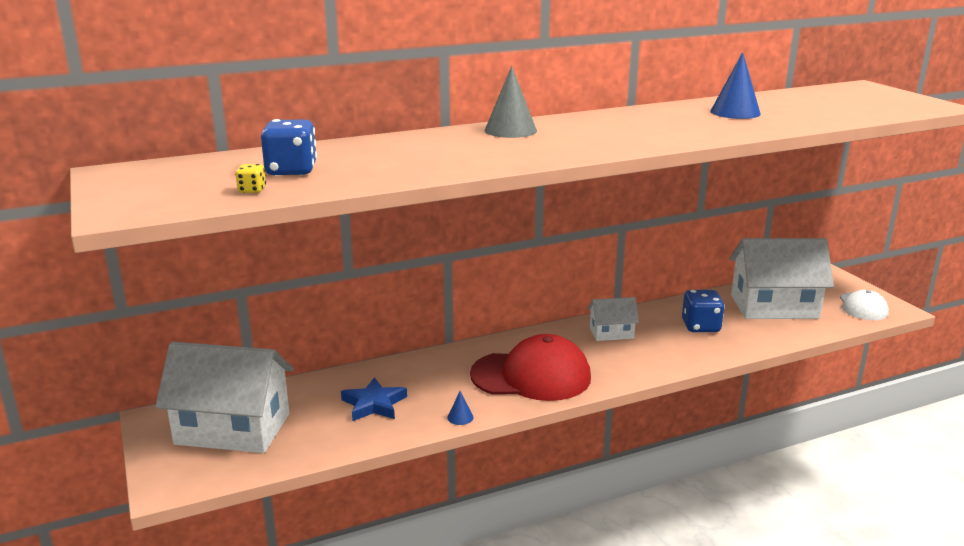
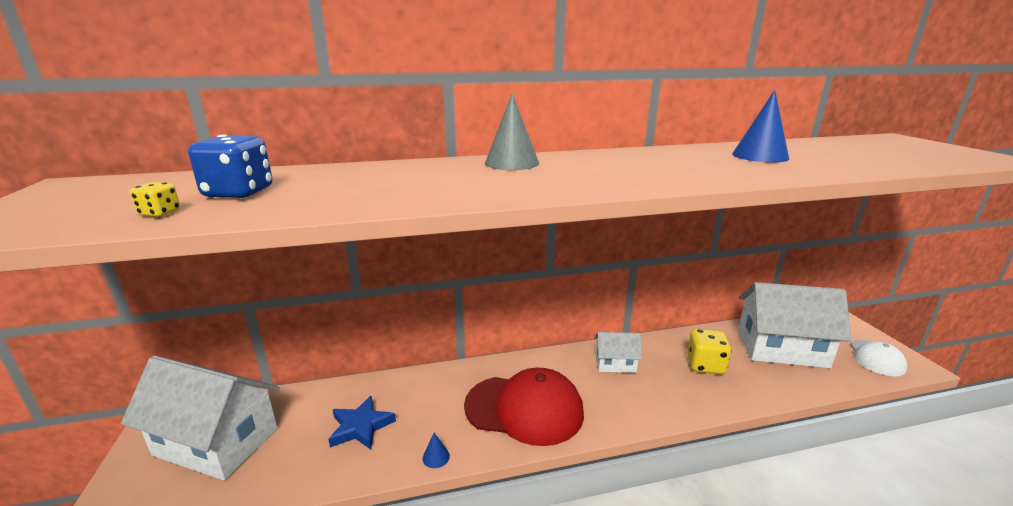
camera: 10 degrees right, 0 degrees up
blue dice [682,290,725,332] -> yellow dice [687,329,732,374]

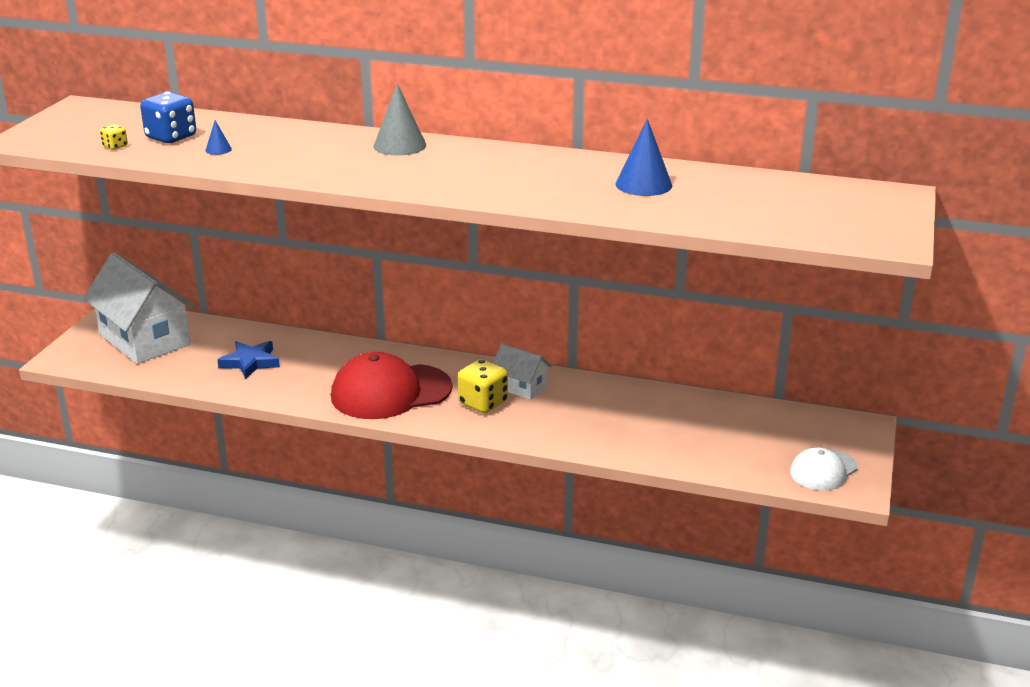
camera: 30 degrees right, 5 degrees up
blue cone [423,433,450,468] -> blue cone moved to [205,120,232,155]
red cap [464,368,584,446] -> red cap turned 120 degrees clockwise [331,352,452,419]
yellow dice [687,329,732,374] -> yellow dice moved to [458,359,508,413]
white house [738,282,851,368] -> none

